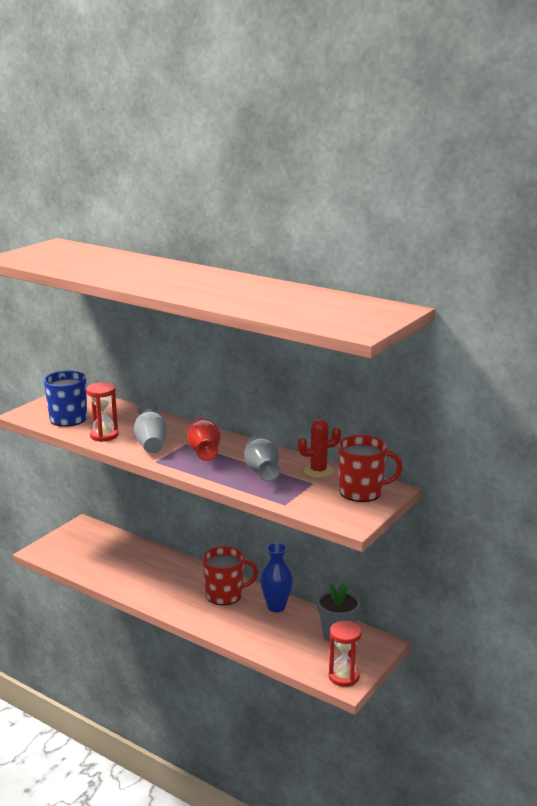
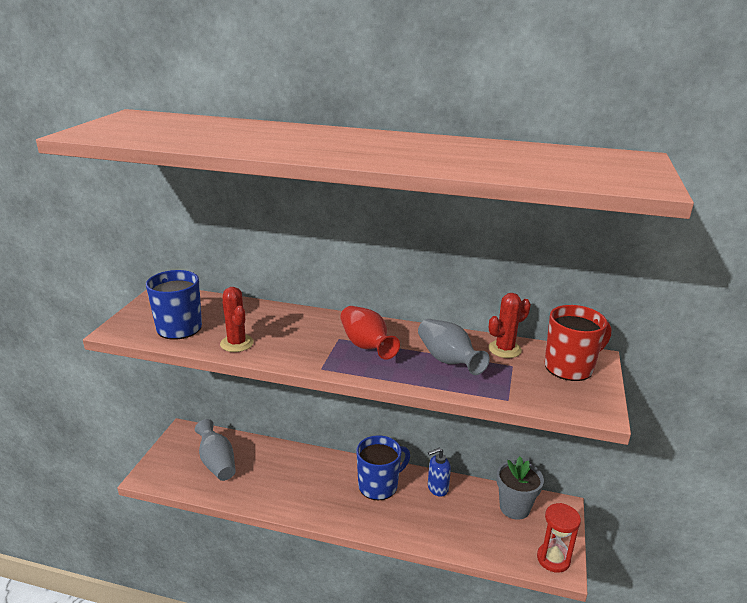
camera: 20 degrees left, 5 degrees up
red hourglass [86,382,119,442] -> red cactus [220,287,254,352]
grey vase [134,401,167,454] -> grey vase moved to [195,419,236,481]
red mug [202,546,258,605] -> blue mug [356,435,410,500]
blue vase [261,543,293,612] -> blue soap dispenser [428,448,451,497]

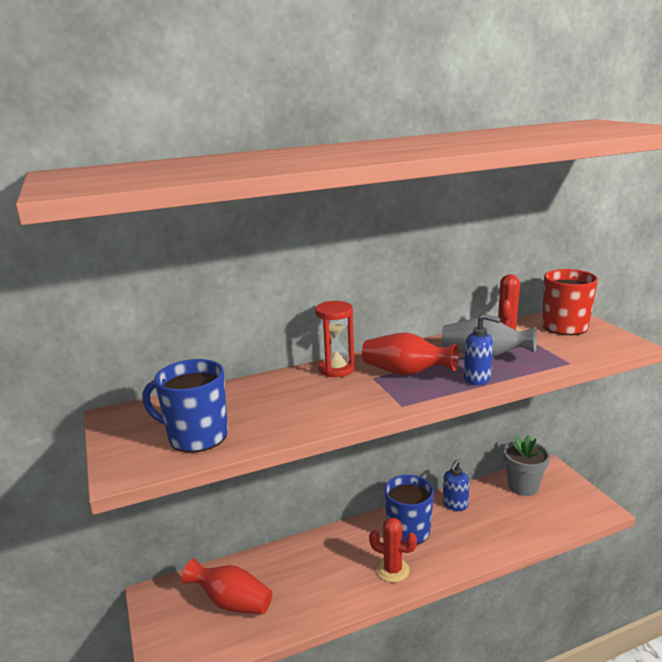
camera: 35 degrees left, 5 degrees down
grey vase [195,419,236,481] -> red vase [182,558,272,615]
red cactus [220,287,254,352] -> red cactus moved to [369,518,417,582]
red hourglass [537,503,581,573] -> red hourglass moved to [315,301,355,377]
none -> blue soap dispenser [464,314,500,385]

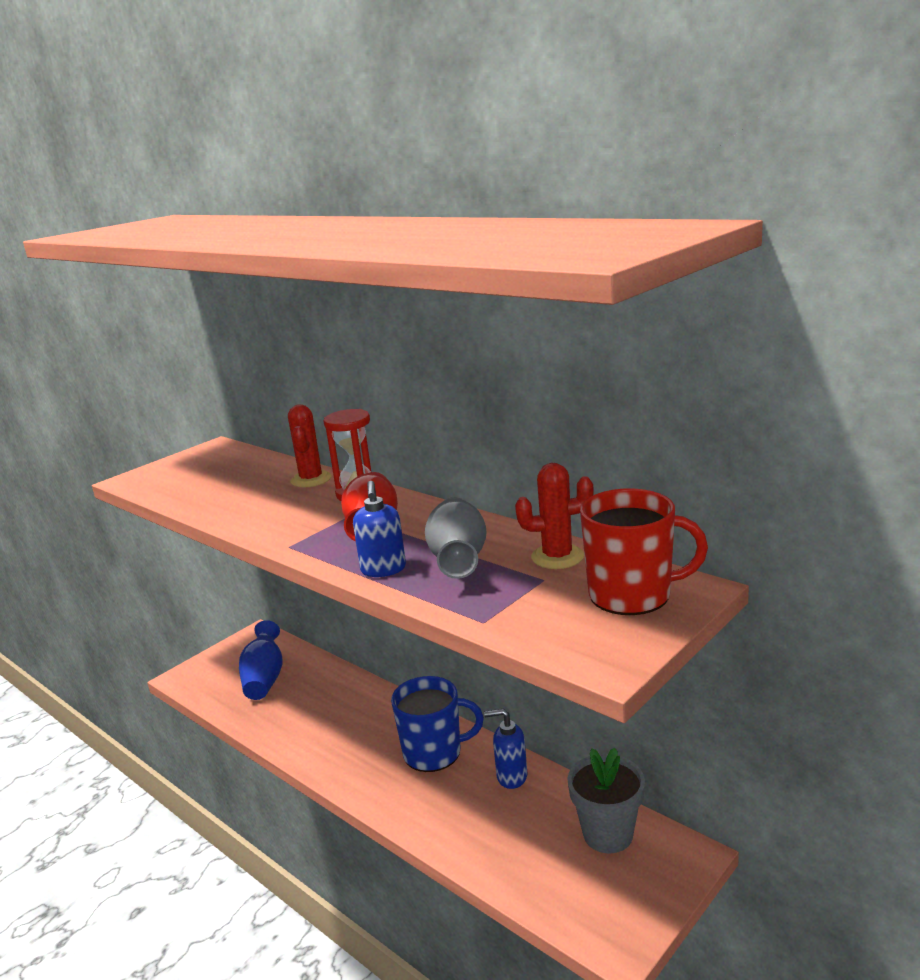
camera: 65 degrees right, 0 degrees up
blue mug [142,359,228,453] -> none
red vase [182,558,272,615] -> blue vase [239,620,283,700]
red cactus [369,518,417,582] -> red cactus moved to [288,404,332,487]

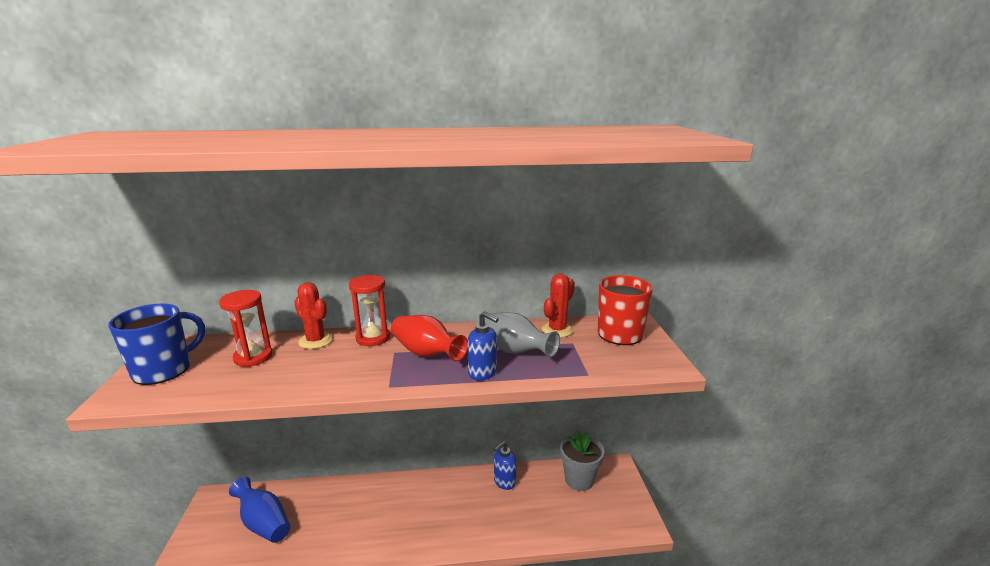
camera: 50 degrees left, 0 degrees up
blue mug [391,676,484,772] -> blue mug moved to [108,304,205,385]
none -> red hourglass [219,290,273,367]

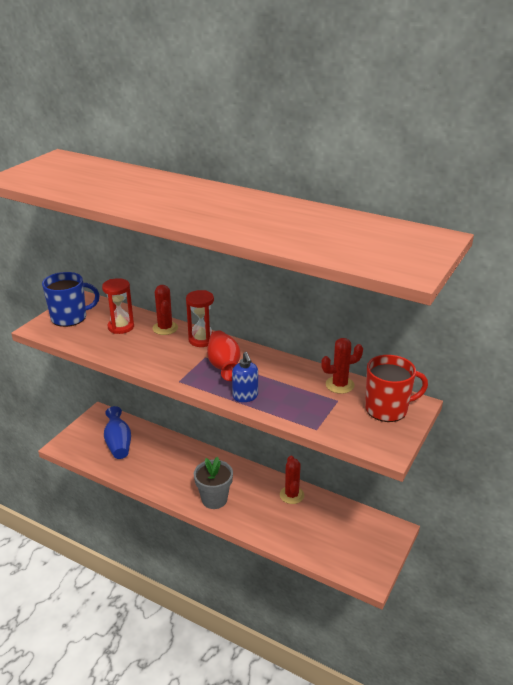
camera: 35 degrees right, 10 degrees up
grey vase [475,312,560,358] -> none
blue soap dispenser [494,441,516,490] -> red cactus [280,455,304,504]
grey flower pot [560,430,604,491] -> grey flower pot moved to [194,457,233,509]

